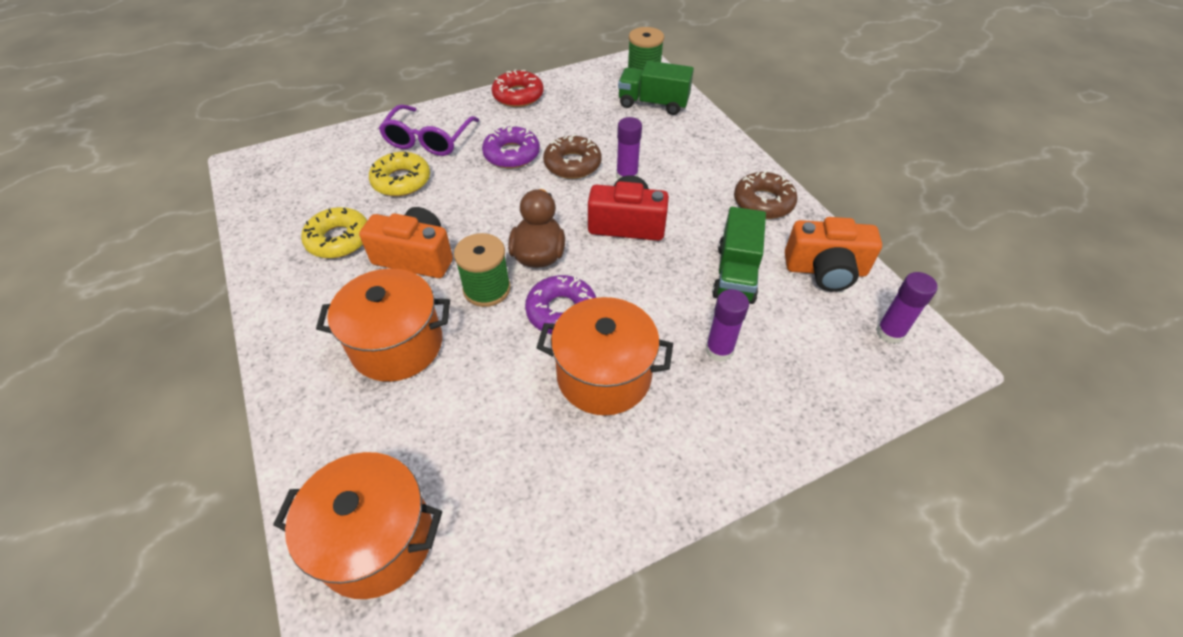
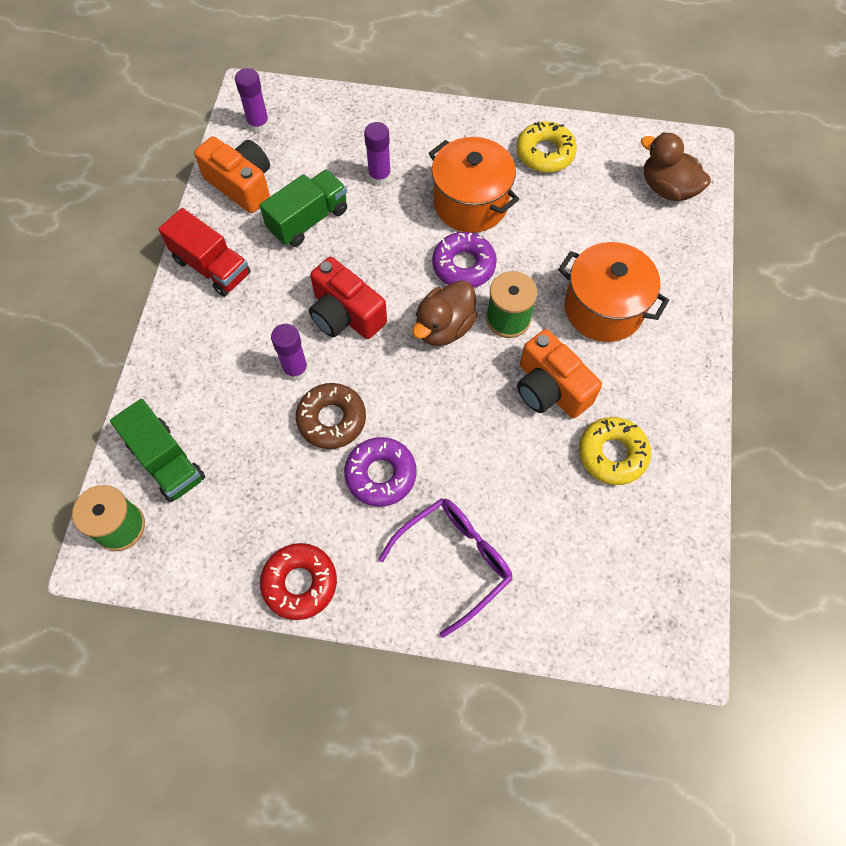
camera: 145 degrees left, 15 degrees up
orange pot [273,452,442,599] -> brown duck [641,132,711,201]
yellow donut [369,152,430,196] -> yellow donut moved to [516,121,577,173]
brown donut [734,170,798,219] -> red truck [158,208,251,297]

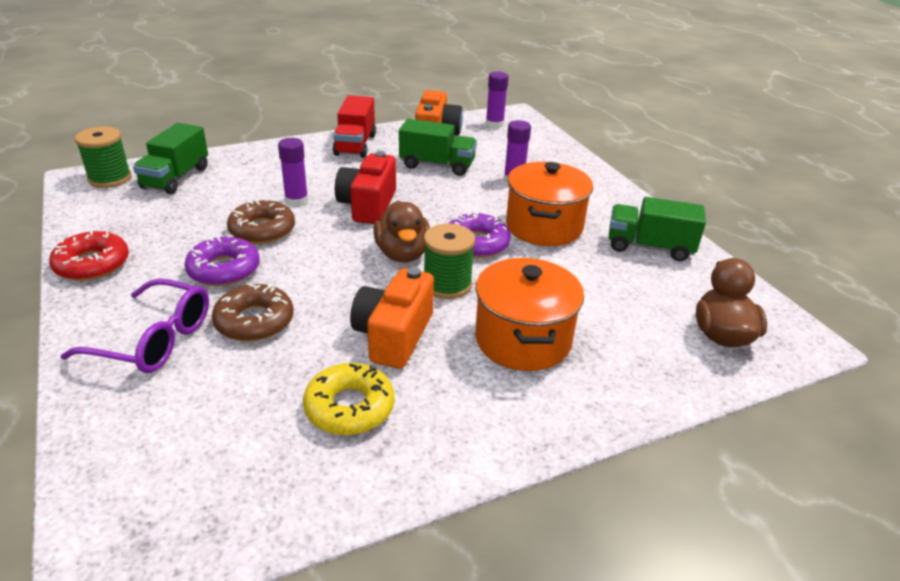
camera: 55 degrees right, 30 degrees down
brown duck [412,280,478,346] -> brown duck turned 105 degrees counterclockwise [373,201,430,263]
yellow donut [516,121,577,173] -> green truck [609,197,706,261]
none -> brown donut [212,283,294,342]

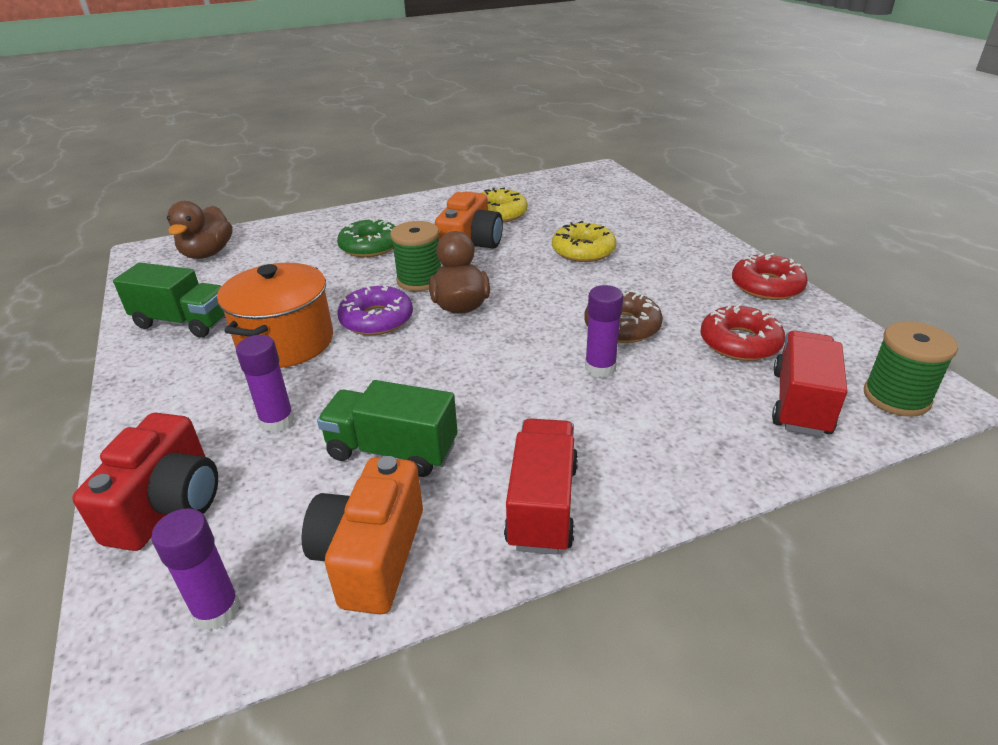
camera: 175 degrees left, 0 degrees up
purple glasses [60,278,209,373] -> none
green truck [133,123,208,194] -> red truck [772,330,847,437]
purple donut [184,235,260,286] -> none
brown donut [212,283,294,342] -> yellow donut [552,221,616,262]
red camera [335,151,396,224] -> red camera moved to [72,413,218,551]
orange pot [475,258,584,371] -> green donut [337,218,395,257]
none -> red donut [700,304,785,361]

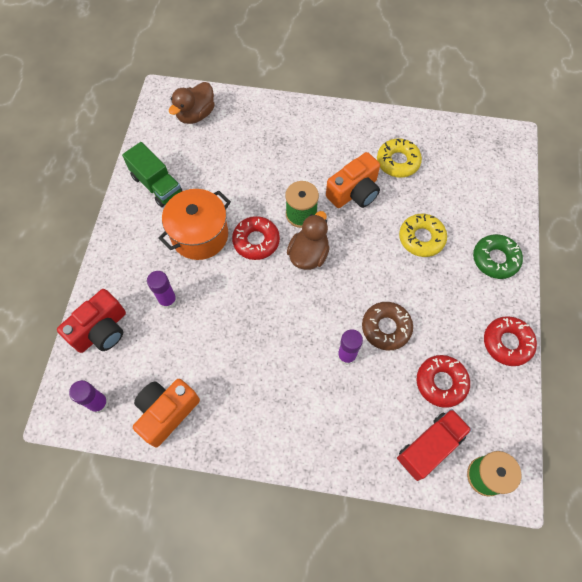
camera: 30 degrees right, 30 degrees up
green truck [317,380,458,477] -> none
green donut [337,218,395,257] -> green donut moved to [473,234,523,279]
purple donut [338,285,413,335] -> red donut [232,216,280,260]
red truck [504,418,578,555] -> none

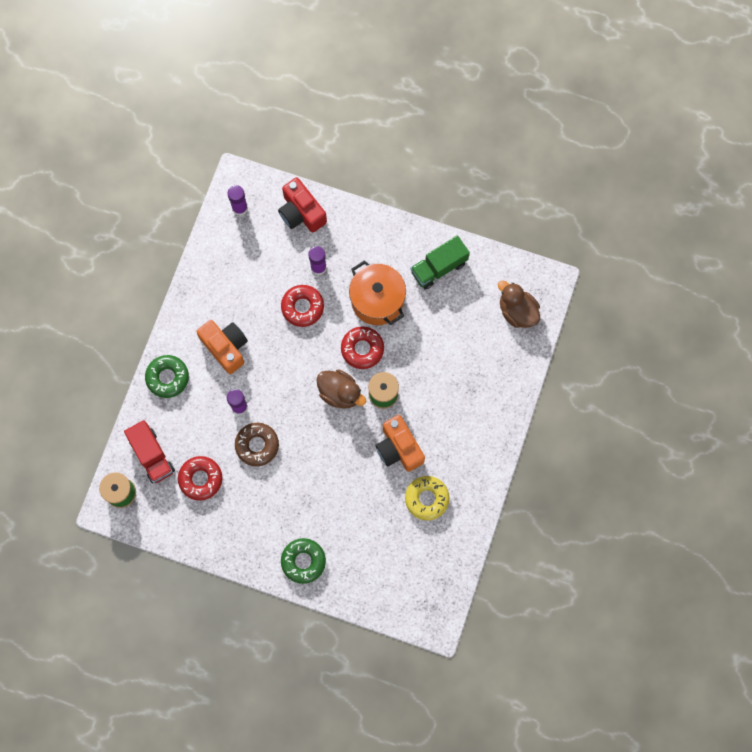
camera: 100 degrees right, 10 degrees up
orange camera [133,379,200,448] -> orange camera moved to [196,320,248,374]
yellow donut [399,214,447,257] -> none
red donut [484,316,537,366] -> red donut moved to [281,285,324,327]
none -> green donut [145,355,189,398]

